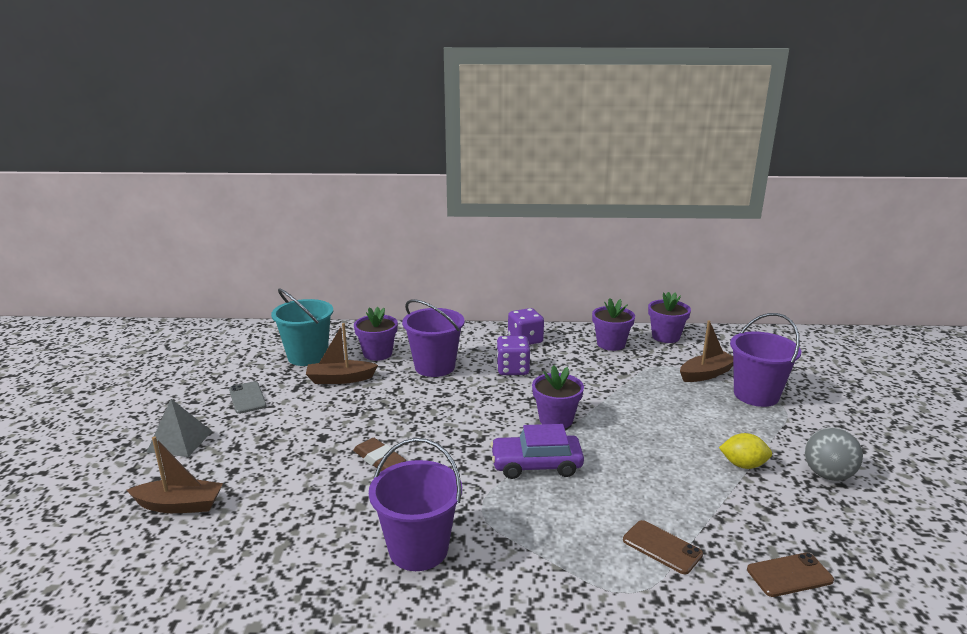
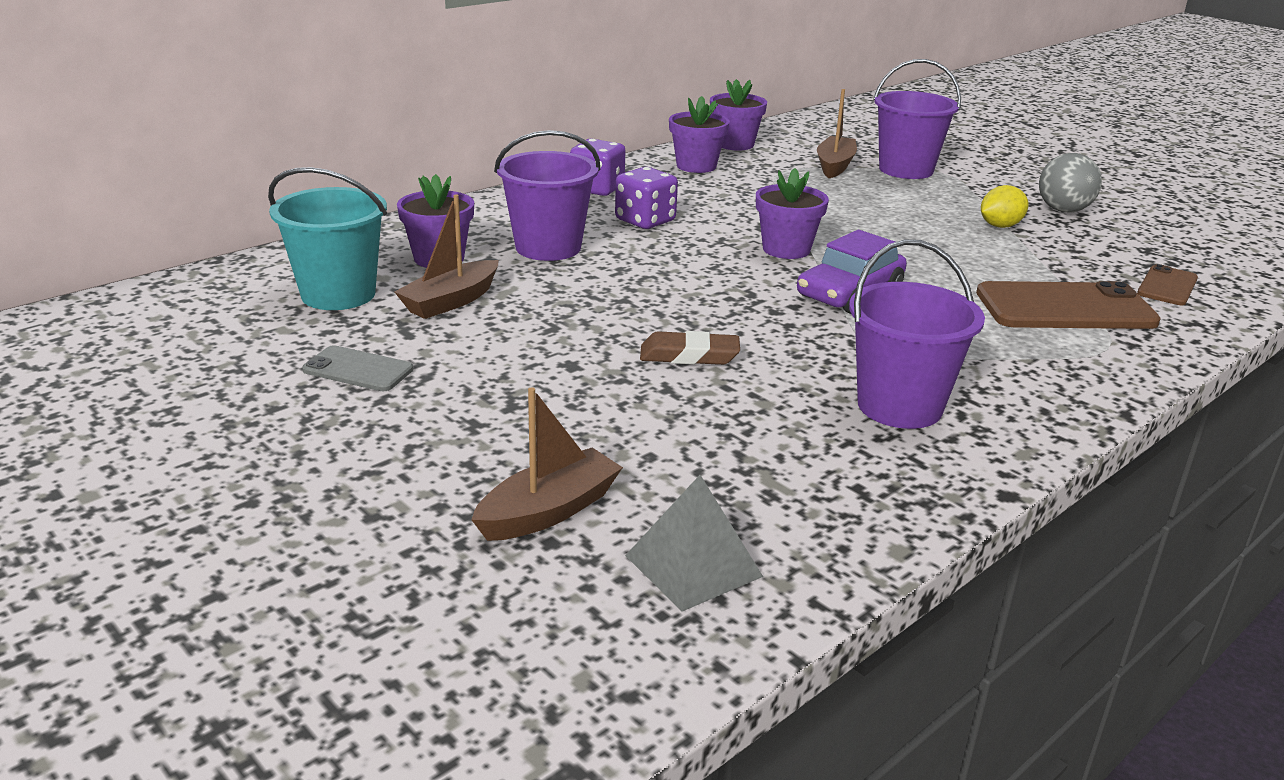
camera: 45 degrees left, 5 degrees up
grey pyramid [147,399,212,457] -> grey pyramid moved to [625,475,763,612]
brown phone [623,520,703,574] -> brown phone [976,281,1161,329], size x1.87

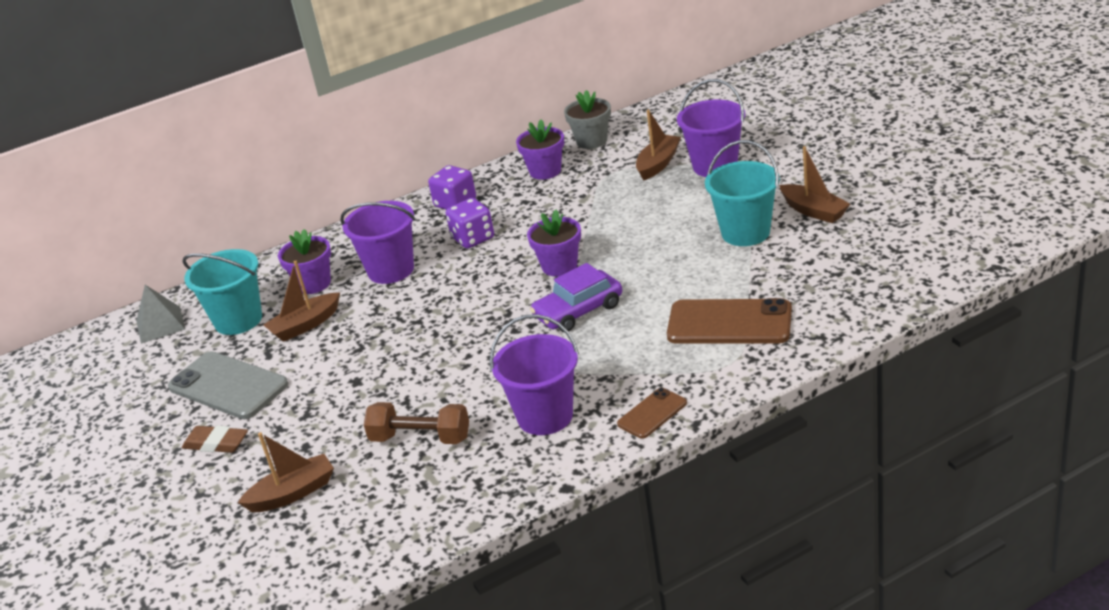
camera: 20 degrees right, 5 degrees up
grey phone [302,345,413,391] -> grey phone [168,351,288,419], size x1.87
grey pyramid [625,475,763,612] -> grey pyramid moved to [136,285,185,344]
brown eraser [640,331,740,365] -> brown eraser moved to [182,426,248,453]
purple flower pot [710,79,767,151] -> grey flower pot [564,90,611,149]
yellow lemon [981,185,1028,228] -> turquoise bucket [705,140,780,246]
grey ball [1039,153,1102,212] -> brown boat [779,146,850,223]
brown phone [1137,264,1198,305] -> brown phone moved to [617,388,687,439]
none -> brown dumbbell [364,402,469,444]

